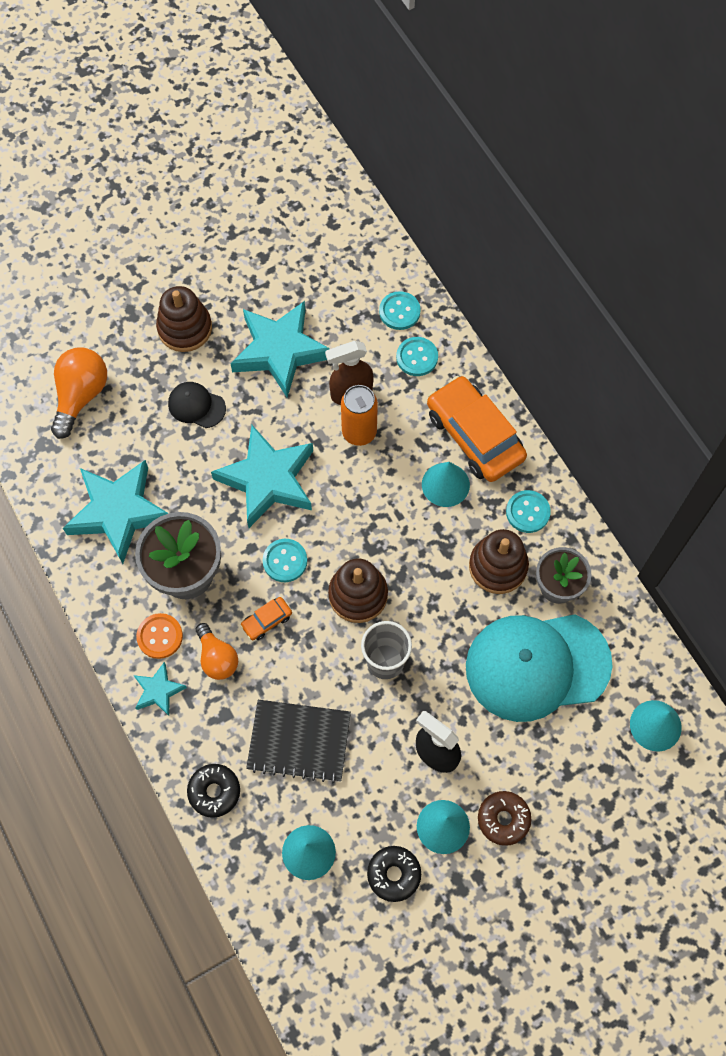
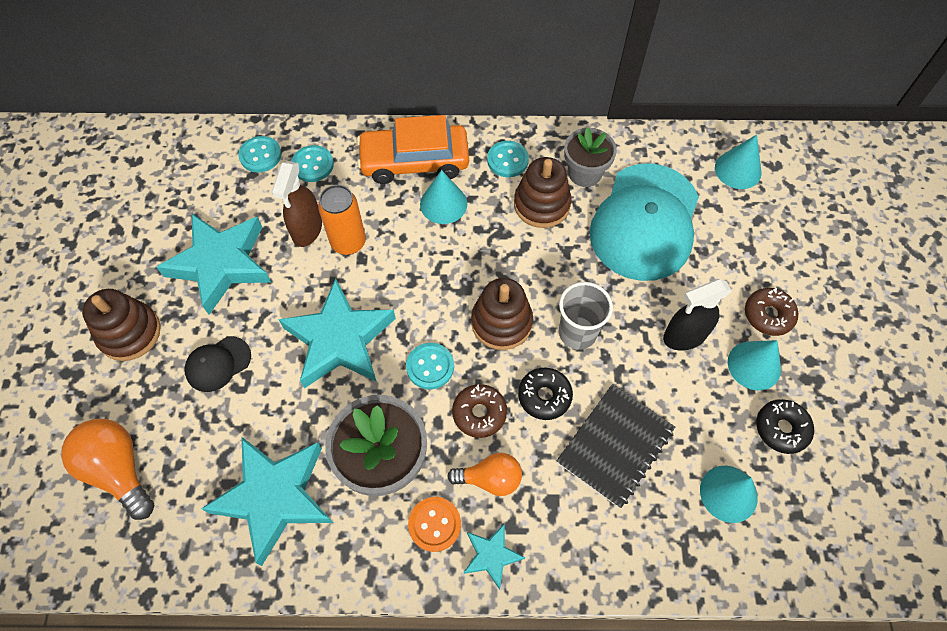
camera: 60 degrees left, 5 degrees down
black donut [187,764,240,818] -> black donut moved to [518,368,573,420]
orange car [240,597,292,640] -> brown donut [452,384,507,438]

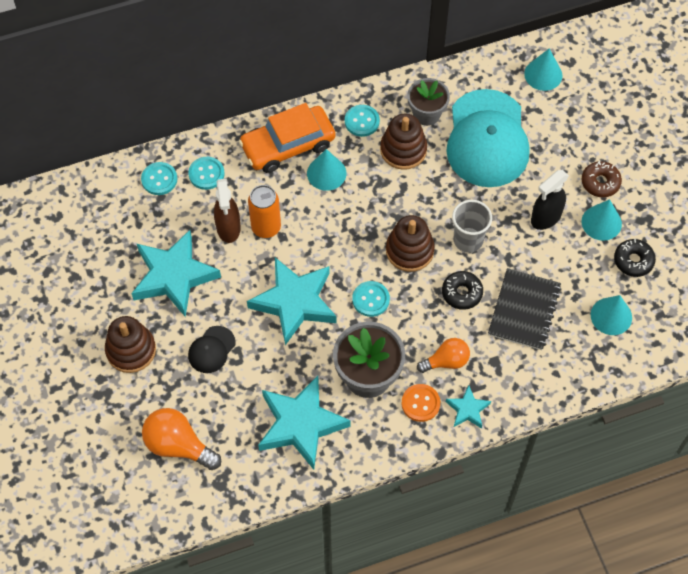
camera: 20 degrees left, 0 degrees up
brown donut [452,384,507,438] -> none

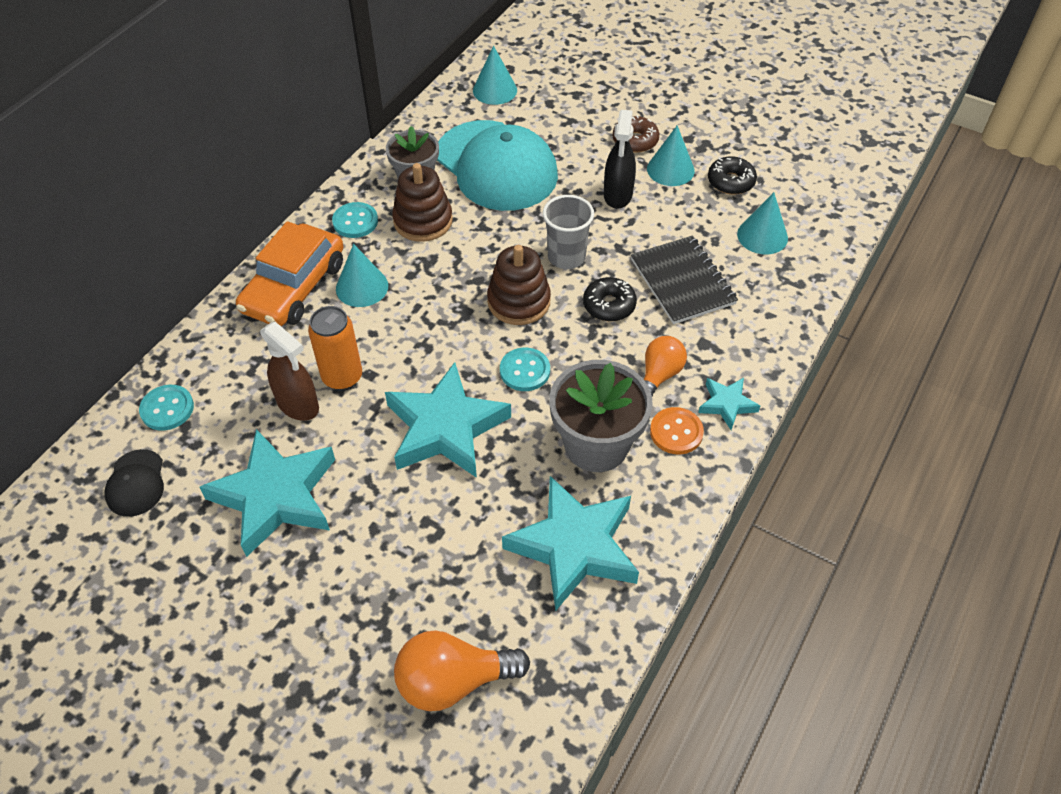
camera: 40 degrees left, 10 degrees down
brown stacking toy [105,316,156,373] -> none
turquoise button [188,157,225,190] -> none
black cap [188,326,235,373] -> black cap moved to [105,449,164,517]

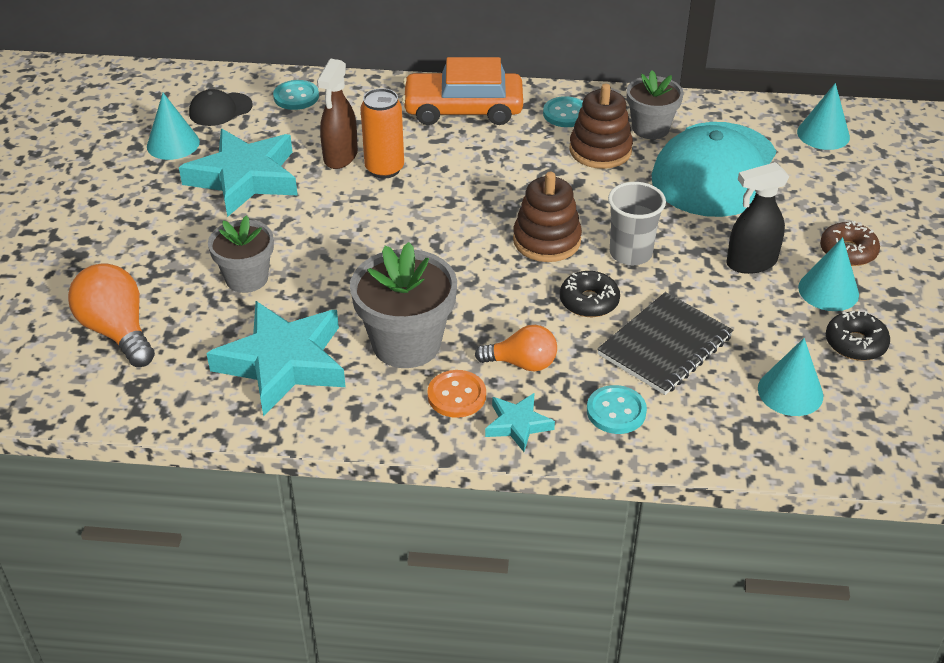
camera: 65 degrees right, 10 degrees down
turquoise cone [336,244,388,307] -> turquoise cone moved to [147,93,200,160]
turquoise star [385,362,511,478] -> none
turquoise button [500,348,550,391] -> turquoise button moved to [587,385,647,434]
none -> grey flower pot [208,215,274,293]

